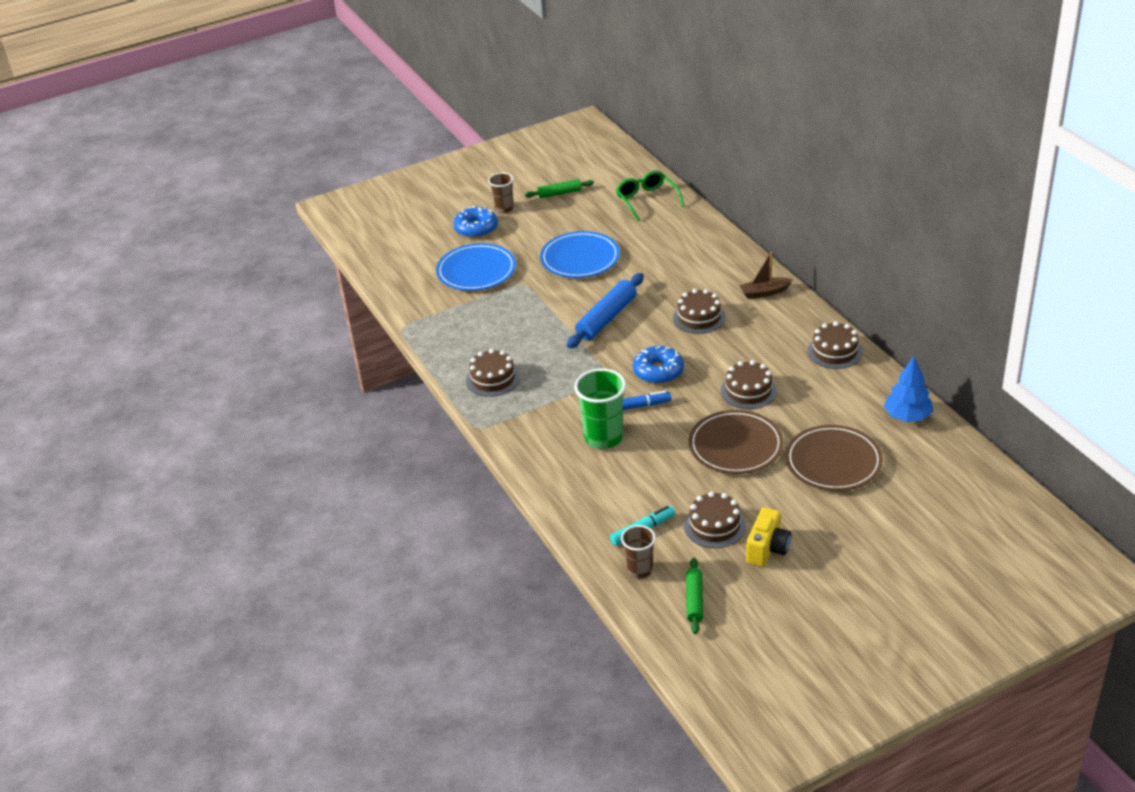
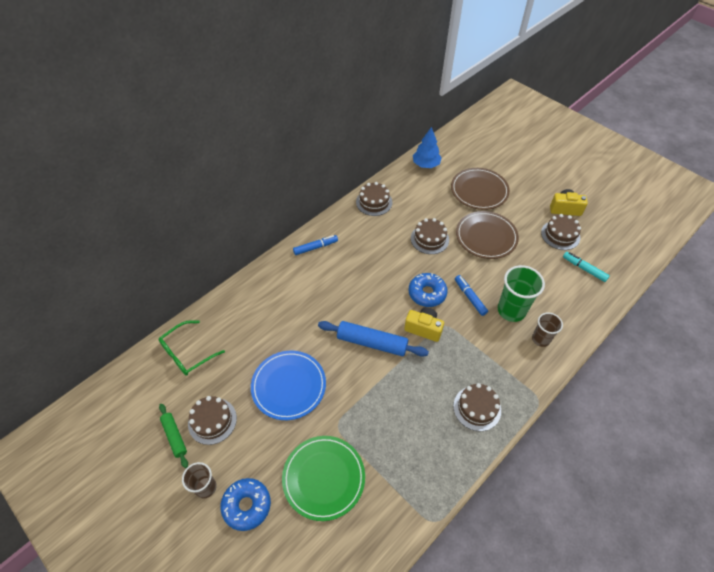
camera: 110 degrees left, 15 degrees up
blue plate [436,243,516,291] -> green plate [282,436,365,521]
brown cup [621,525,656,579] -> brown cup moved to [532,312,563,347]
brown cake [673,289,726,334] -> brown cake moved to [188,396,237,445]
green rolling pin [686,558,703,634] -> none
brown boat [739,252,793,299] -> blue marker [293,235,338,255]
none -> yellow camera [404,307,444,342]

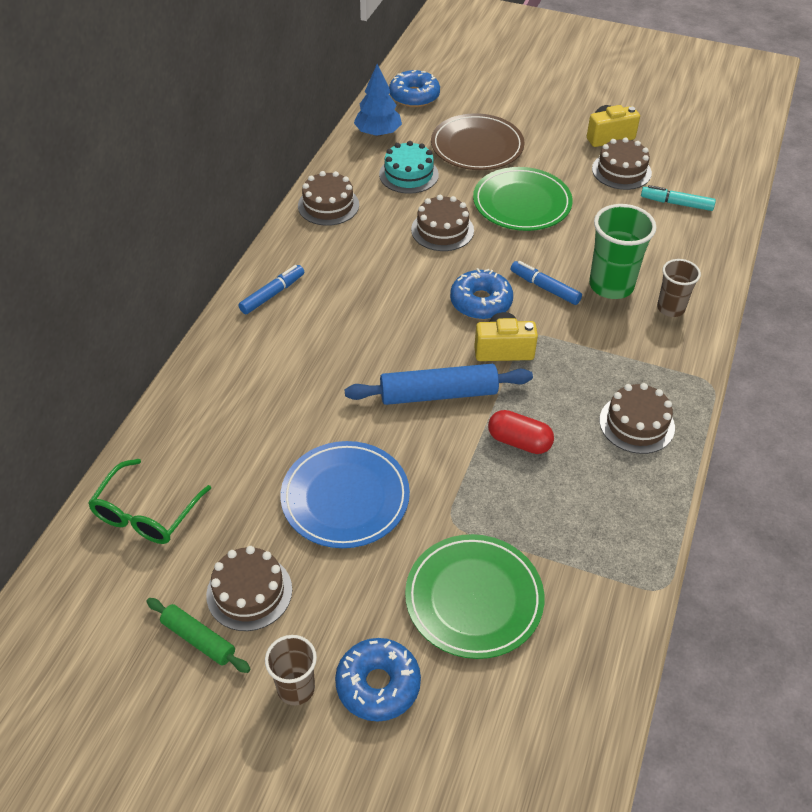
camera: 25 degrees left, 5 degrees down
brown plate [456,211,519,259] -> green plate [473,167,573,231]
none -> turquoise cake [379,141,439,194]
none -> blue donut [389,70,440,107]
none -> red capsule [488,410,554,454]

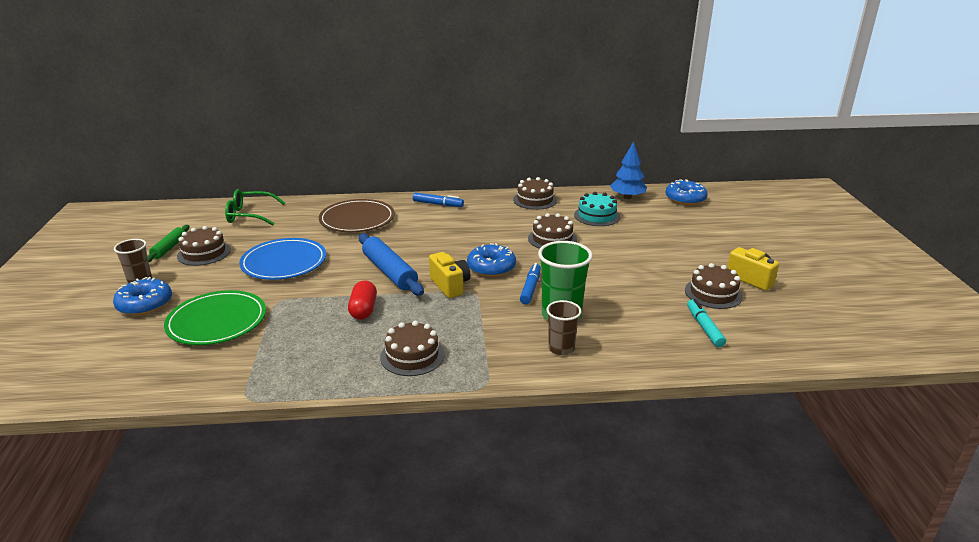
camera: 65 degrees right, 20 degrees down
brown plate [431,113,525,170] -> brown plate moved to [319,199,395,232]
green plate [473,167,573,231] -> none

